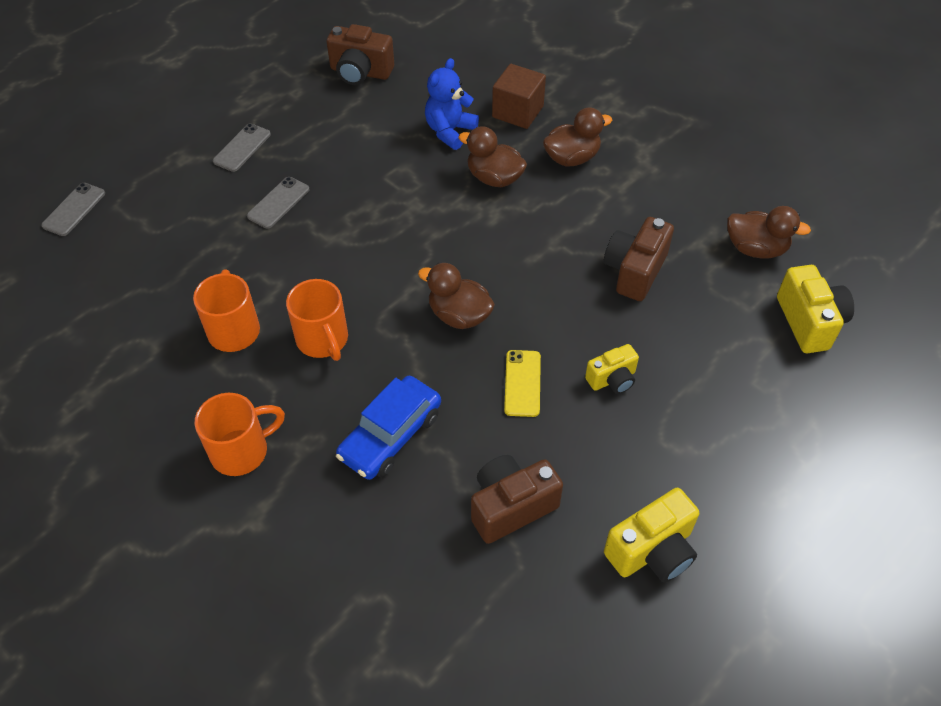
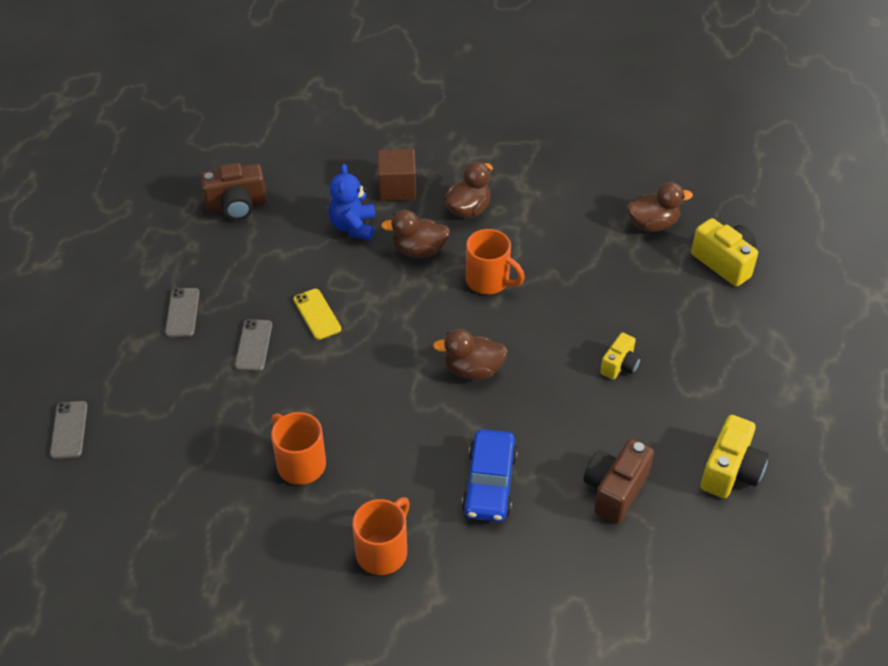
camera: 30 degrees left, 5 degrees down
orange mug [286,279,348,361] -> orange mug moved to [466,229,525,294]
yellow phone [504,350,541,417] -> yellow phone moved to [293,289,341,340]
brown camera [604,217,674,301] -> none

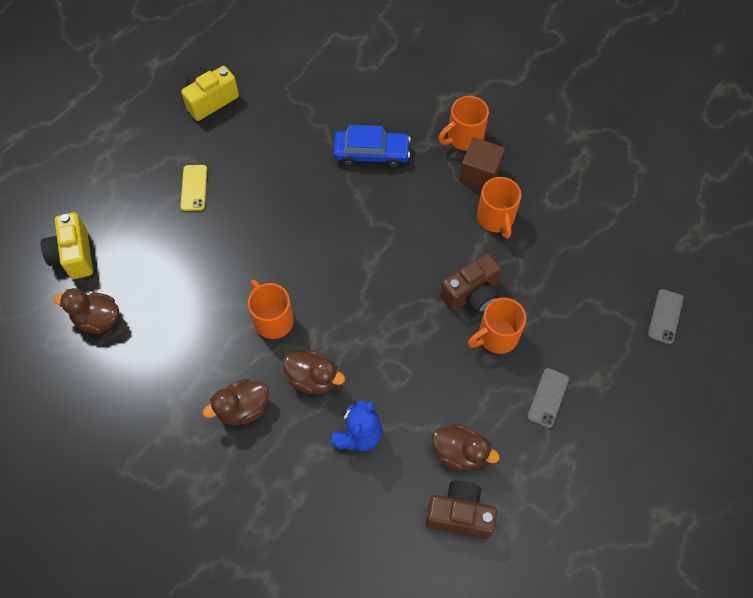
camera: 155 degrees left, 15 degrees up
grey phone [235,319,272,371] -> orange mug [468,298,526,354]
yellow phone [293,289,341,340] -> yellow phone moved to [180,165,207,211]
brown cube [377,149,416,201] -> brown cube moved to [459,137,505,189]
brown duck [433,329,508,380] -> brown duck moved to [432,424,500,471]
blue car [462,429,518,522] -> blue car turned 60 degrees clockwise [333,125,411,168]
brown camera [584,439,654,524] -> brown camera moved to [440,253,501,314]
yellow camera [600,332,641,380] -> none

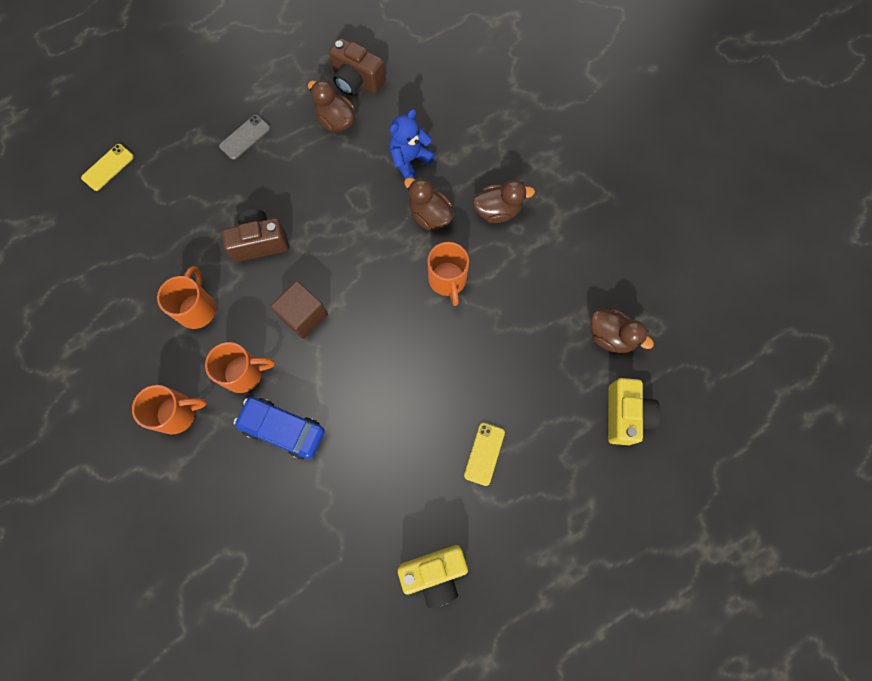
camera: 160 degrees left, 10 degrees up
brown cube [459,137,505,189] -> brown cube moved to [270,281,328,339]
orange mug [468,298,526,354] -> orange mug moved to [205,342,275,393]
grey phone [648,289,684,344] -> yellow phone [81,144,134,191]

